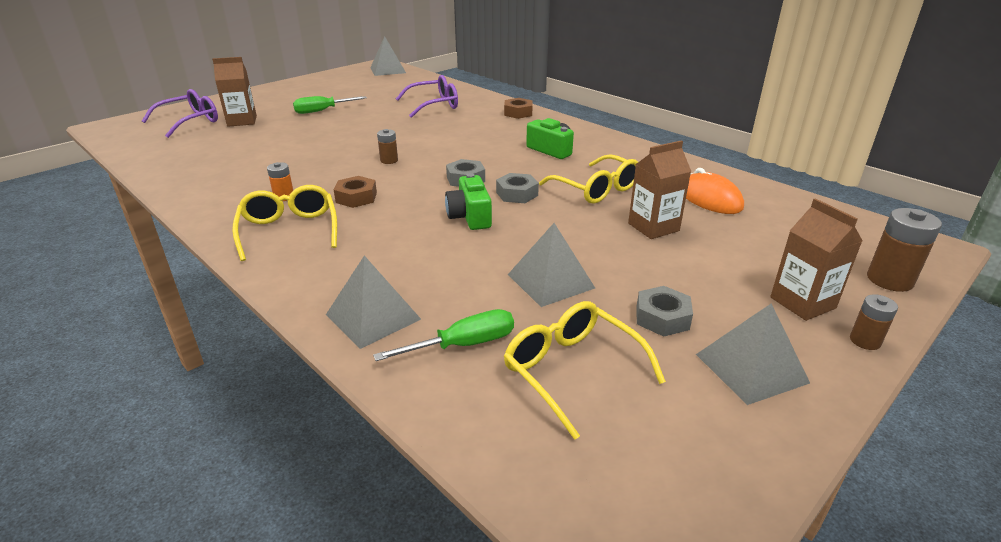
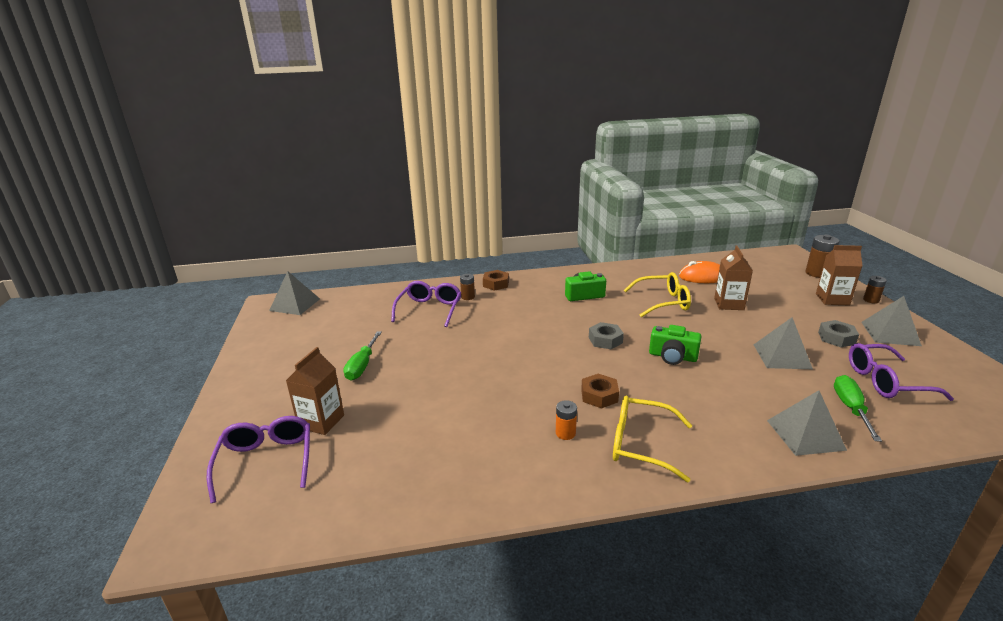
camera: 55 degrees left, 5 degrees down
brown battery [377,129,398,164] -> brown battery moved to [460,274,475,300]
grey nut [496,173,539,203] -> none
yellow glasses [504,301,666,440] -> purple glasses [849,343,954,401]

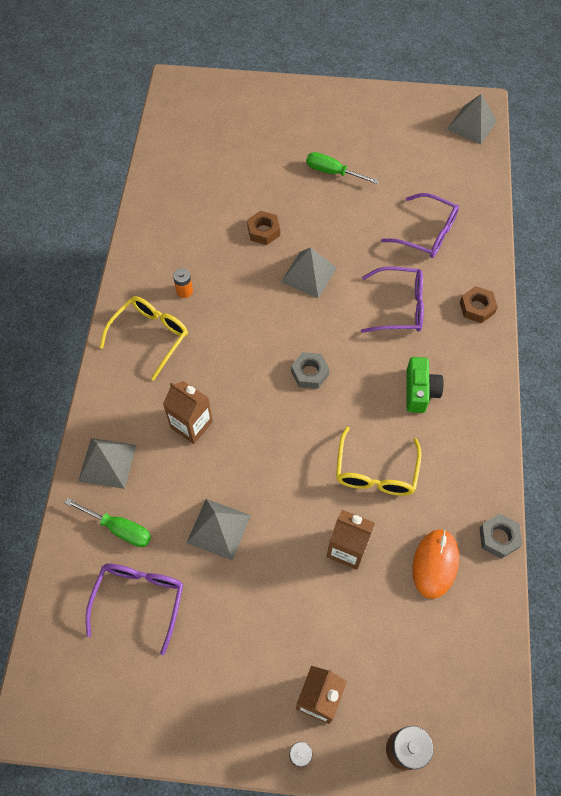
camera: 105 degrees right, 35 degrees up
purple glasses [207,416,310,503] -> purple glasses moved to [361,267,424,333]
brown carton [286,347,344,435] -> brown carton moved to [163,381,213,444]
brown battery [460,274,475,300] -> none
brown nut [581,374,619,409] -> brown nut moved to [247,211,280,245]
green camera [649,325,701,365] -> none
grey nut [818,320,859,347] -> grey nut moved to [479,514,522,559]
grey pyramid [861,296,922,346] -> grey pyramid moved to [281,247,337,298]

